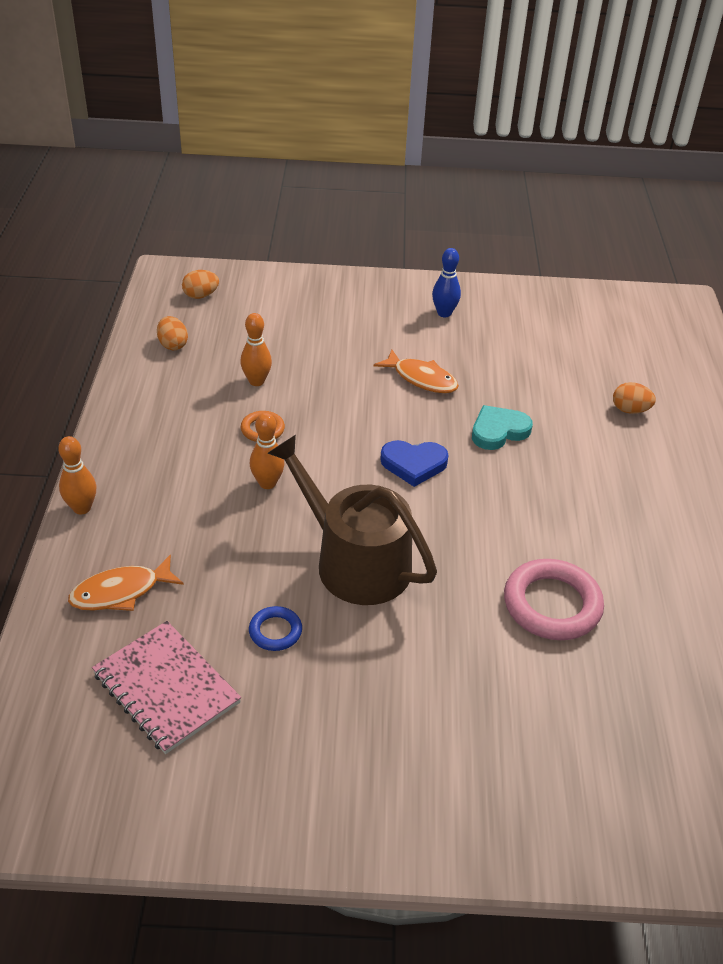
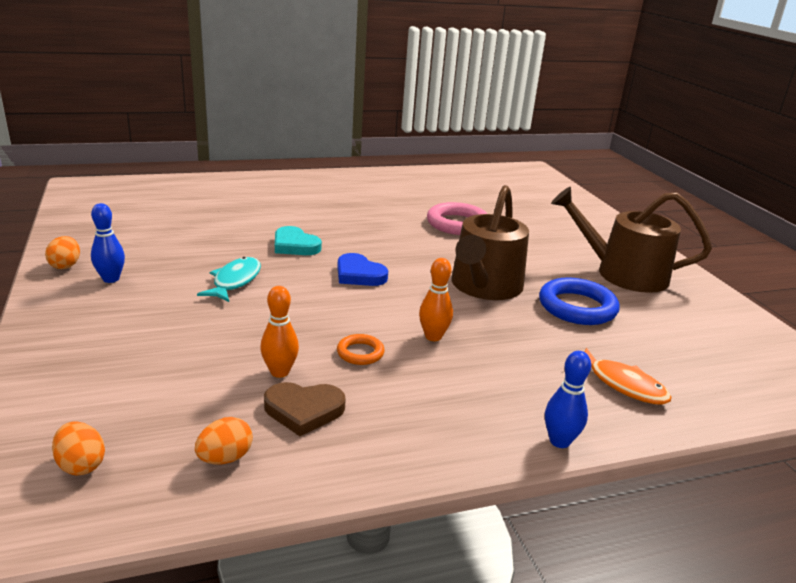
camera: 110 degrees left, 15 degrees down
orange bowling pin [58,436,96,514] -> blue bowling pin [545,351,591,448]
pink notebook [92,621,241,754] -> none
blue ring [249,606,302,651] -> blue ring [539,277,620,325], size x1.93
orange fish [374,350,459,393] -> turquoise fish [197,257,261,302]
blue heart [380,440,448,487] -> blue heart turned 150 degrees clockwise [337,253,388,286]
orange egg [613,382,656,414] -> orange egg moved to [45,236,80,269]
none -> brown heart [264,382,346,436]
none -> brown watering can [551,187,712,293]

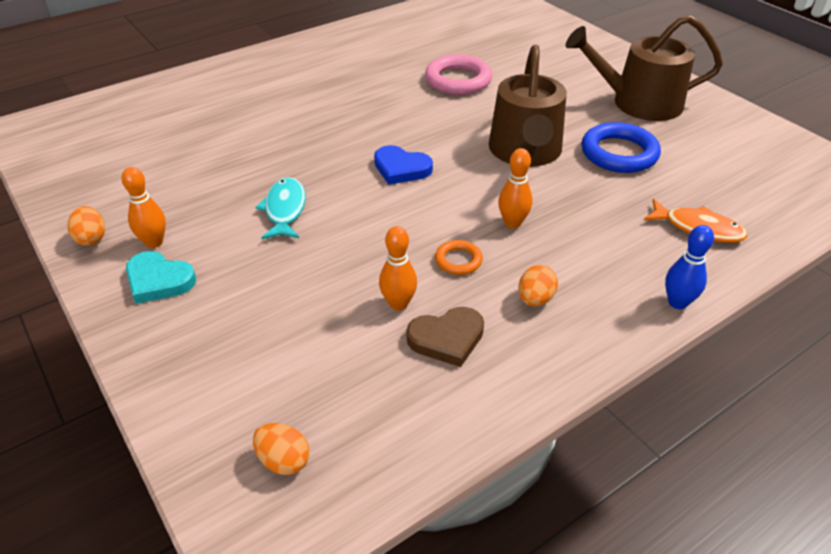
camera: 15 degrees left, 15 degrees up
blue bowling pin [91,203,125,283] -> orange bowling pin [121,167,166,248]
orange egg [195,417,253,464] -> orange egg moved to [518,265,558,306]
turquoise heart [275,226,322,255] -> turquoise heart moved to [126,251,196,304]

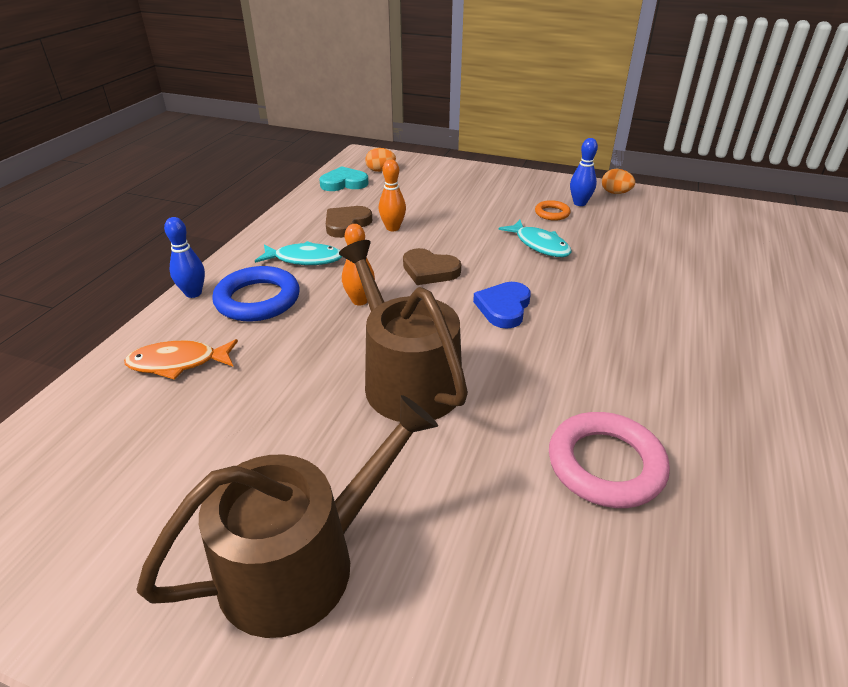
camera: 145 degrees right, 5 degrees down
orange bowling pin [121,167,166,248] -> blue bowling pin [570,138,598,206]
turquoise heart [126,251,196,304] -> turquoise heart moved to [319,166,368,191]
blue heart [374,145,433,185] -> blue heart turned 60 degrees counterclockwise [473,282,531,329]
orange ring [435,240,483,275] -> orange ring moved to [535,200,571,221]
orange egg [518,265,558,306] -> turquoise fish [255,241,342,265]
blue ring [581,122,661,173] -> blue ring moved to [212,266,299,321]
none -> brown heart [403,248,461,285]

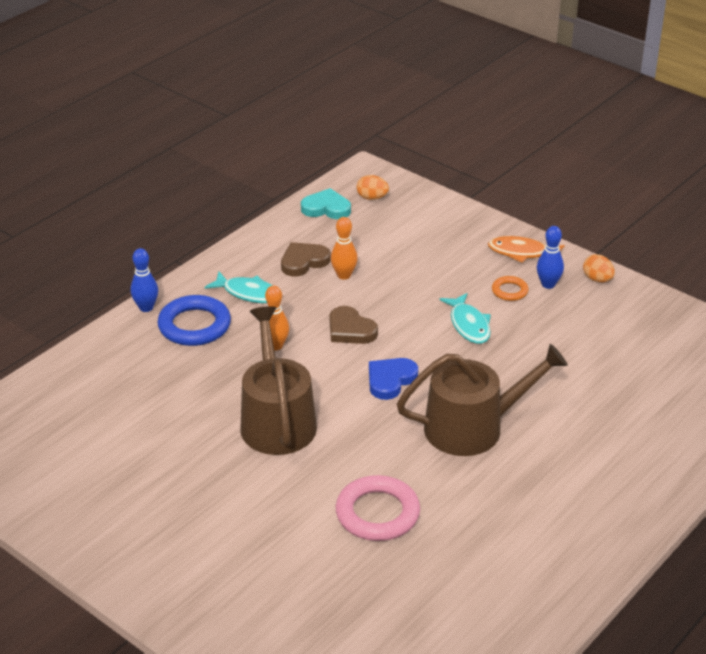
camera: 20 degrees right, 0 degrees up
orange fish [124,339,238,380] -> orange fish moved to [488,236,565,263]
brown watering can [136,395,438,638] -> brown watering can moved to [397,344,568,456]

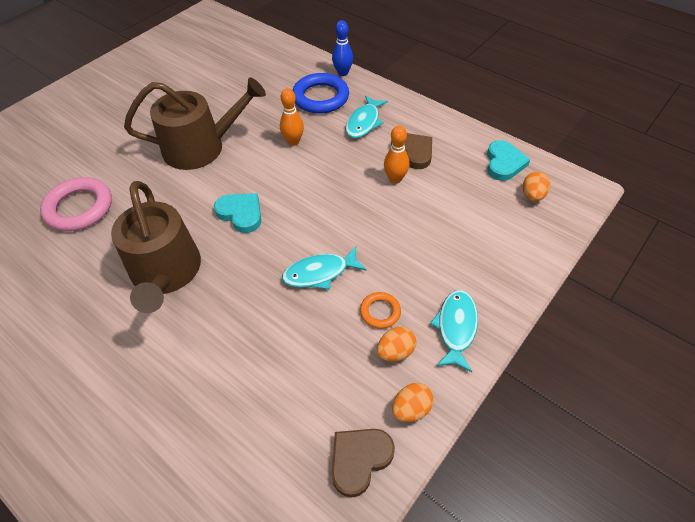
camera: 90 degrees right, 15 degrees up
brown heart [330,306,378,344] -> brown heart moved to [332,429,395,498]
blue heart [369,358,418,400] -> turquoise heart [214,193,261,233]
orange fish [488,236,565,263] -> turquoise fish [430,290,478,372]
blue bowling pin [537,226,564,289] -> orange egg [377,327,416,361]

